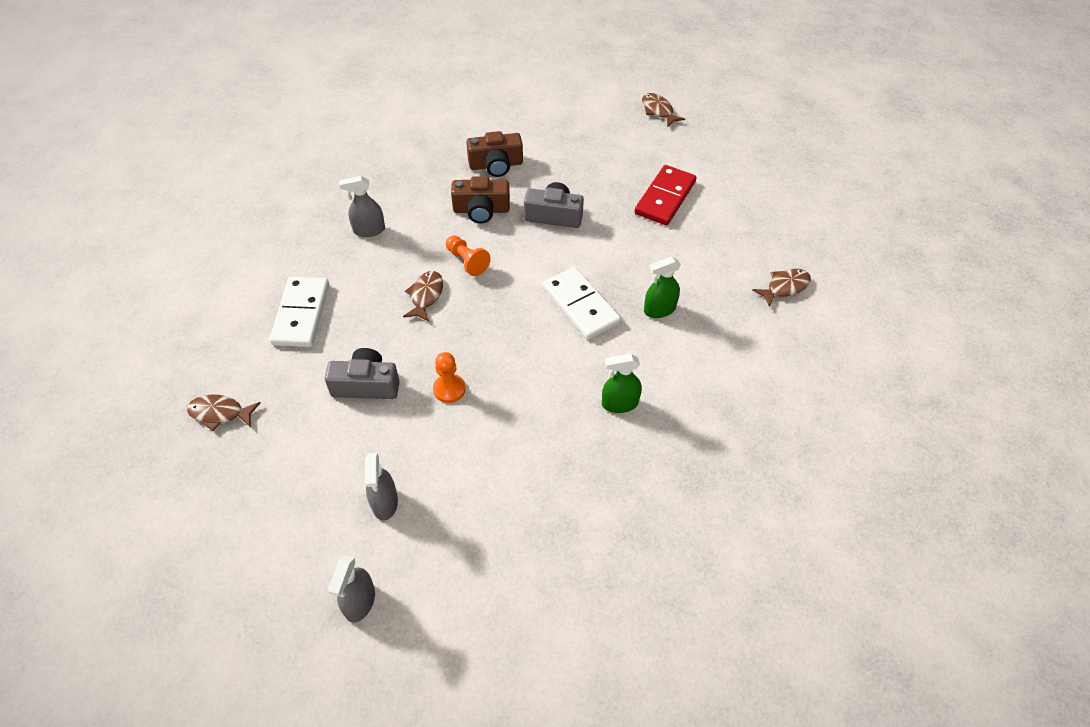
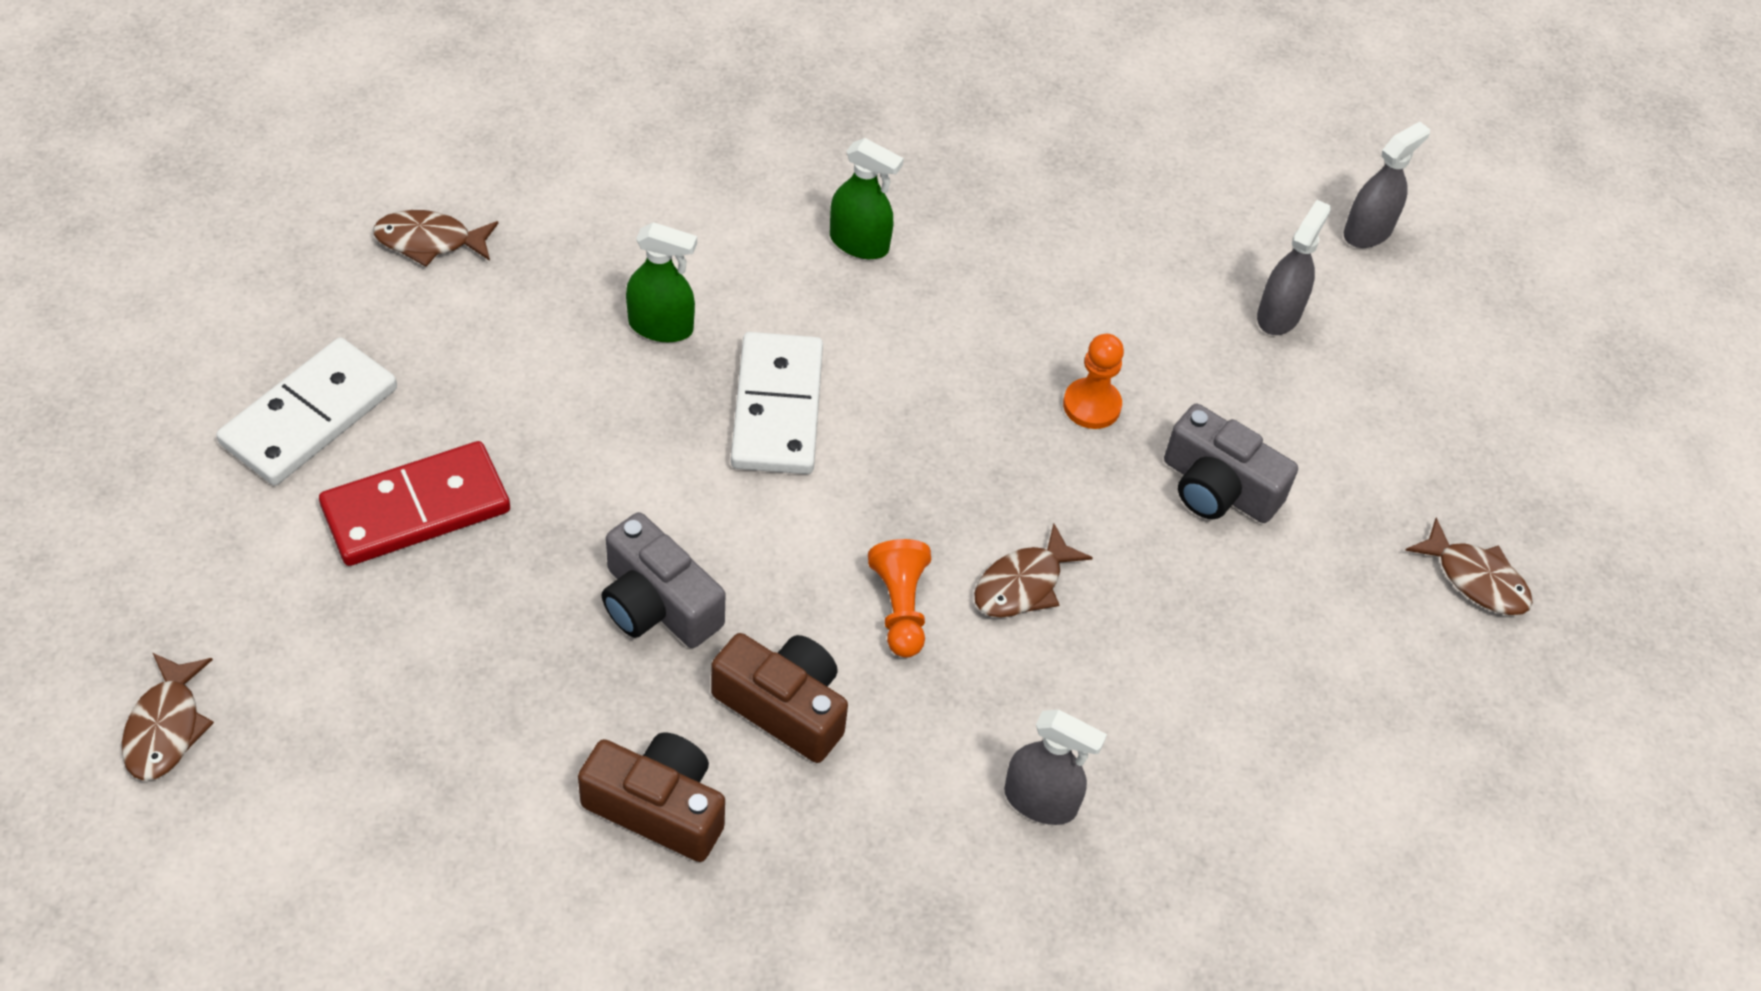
camera: 150 degrees left, 0 degrees up
white domino [270,277,329,347] -> white domino moved to [216,337,397,485]

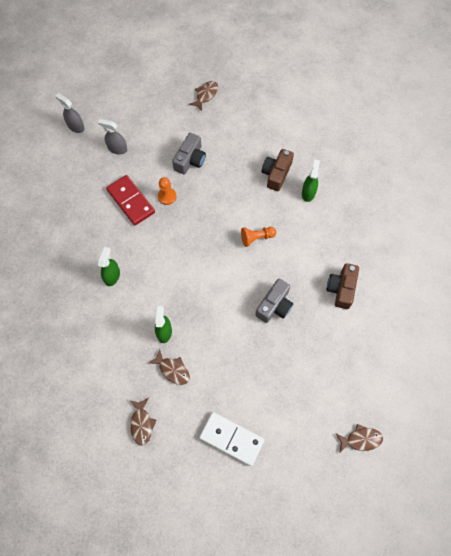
camera: 95 degrees left, 15 degrees up
red domino [319,441,510,566] -> red domino moved to [106,175,155,225]
brown camera [711,633,848,763] -> brown camera moved to [262,149,294,191]
white domino [731,332,823,474] -> none
brown fish [974,523,1093,618] -> brown fish moved to [149,349,190,385]
grey spray bottle [1004,710,1107,825] -> green spray bottle [302,159,320,202]

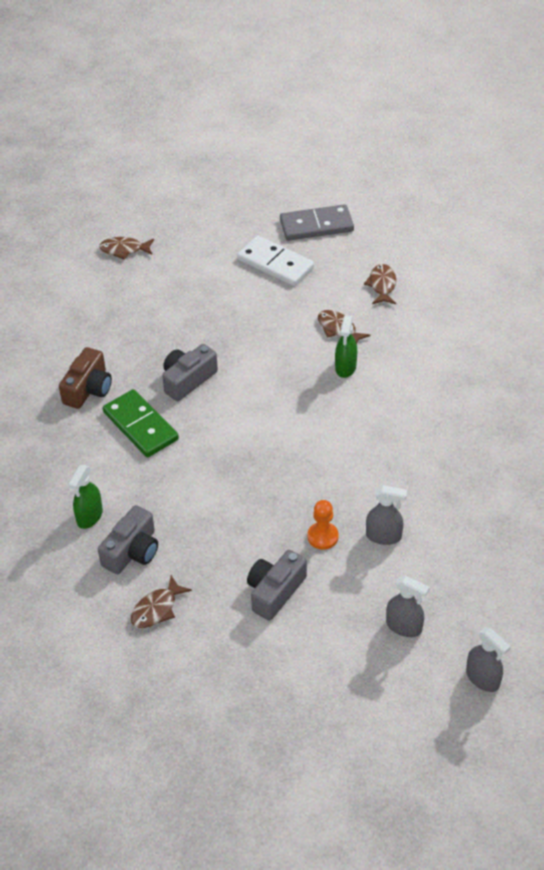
camera: 170 degrees left, 20 degrees down
green spray bottle [98,247,120,286] -> none
red domino [106,175,155,225] -> grey spray bottle [366,485,407,545]
brown fish [189,81,218,111] -> brown fish moved to [131,575,192,628]
orange pawn [241,227,276,247] -> none
brown camera [262,149,294,191] -> grey camera [98,505,158,574]
none -> green domino [103,389,179,457]
none -> grey domino [280,204,354,241]

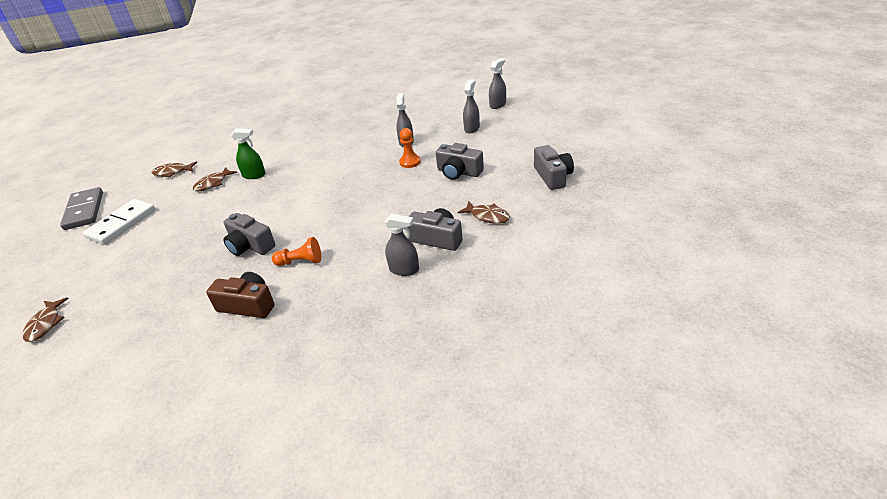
camera: 95 degrees left, 10 degrees down
green spray bottle [68,465,103,529] -> grey spray bottle [385,214,419,276]
green domino [103,389,179,457] -> orange pawn [272,237,321,266]
none -> grey camera [534,145,574,190]

